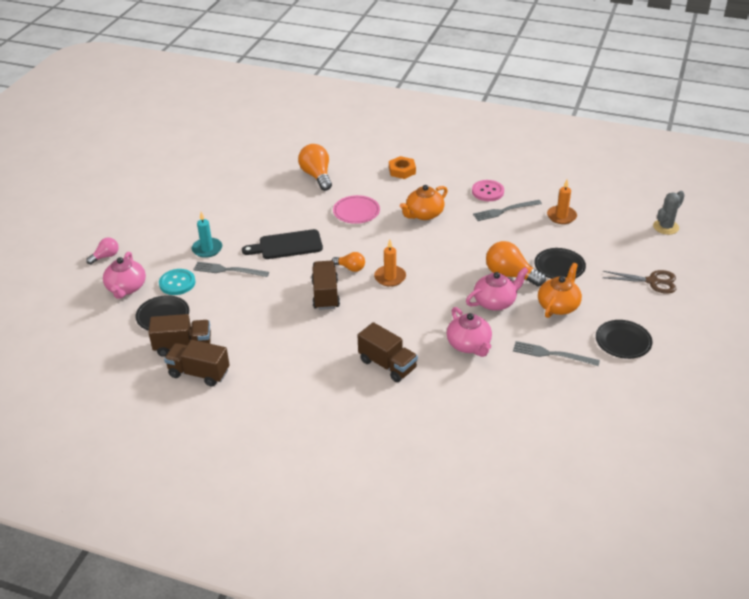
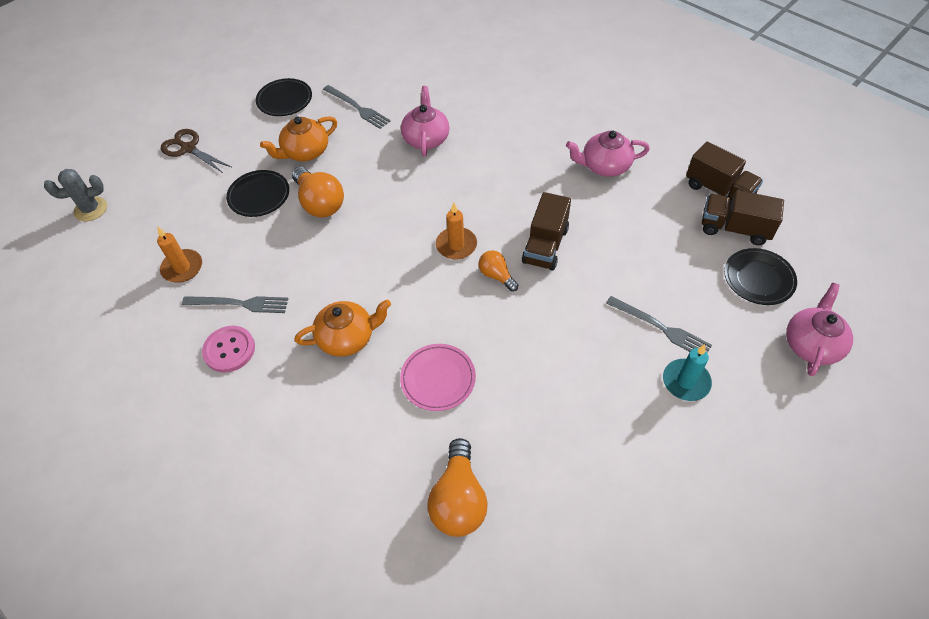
camera: 155 degrees left, 15 degrees up
pink light bulb [86,237,119,264] -> none
turquoise button [159,269,196,295] -> none
black cutting board [242,229,323,259] -> none
brown truck [358,322,418,382] -> none
orange nut [389,156,416,179] -> none
pink teapot [466,267,529,311] -> pink teapot moved to [566,131,650,177]

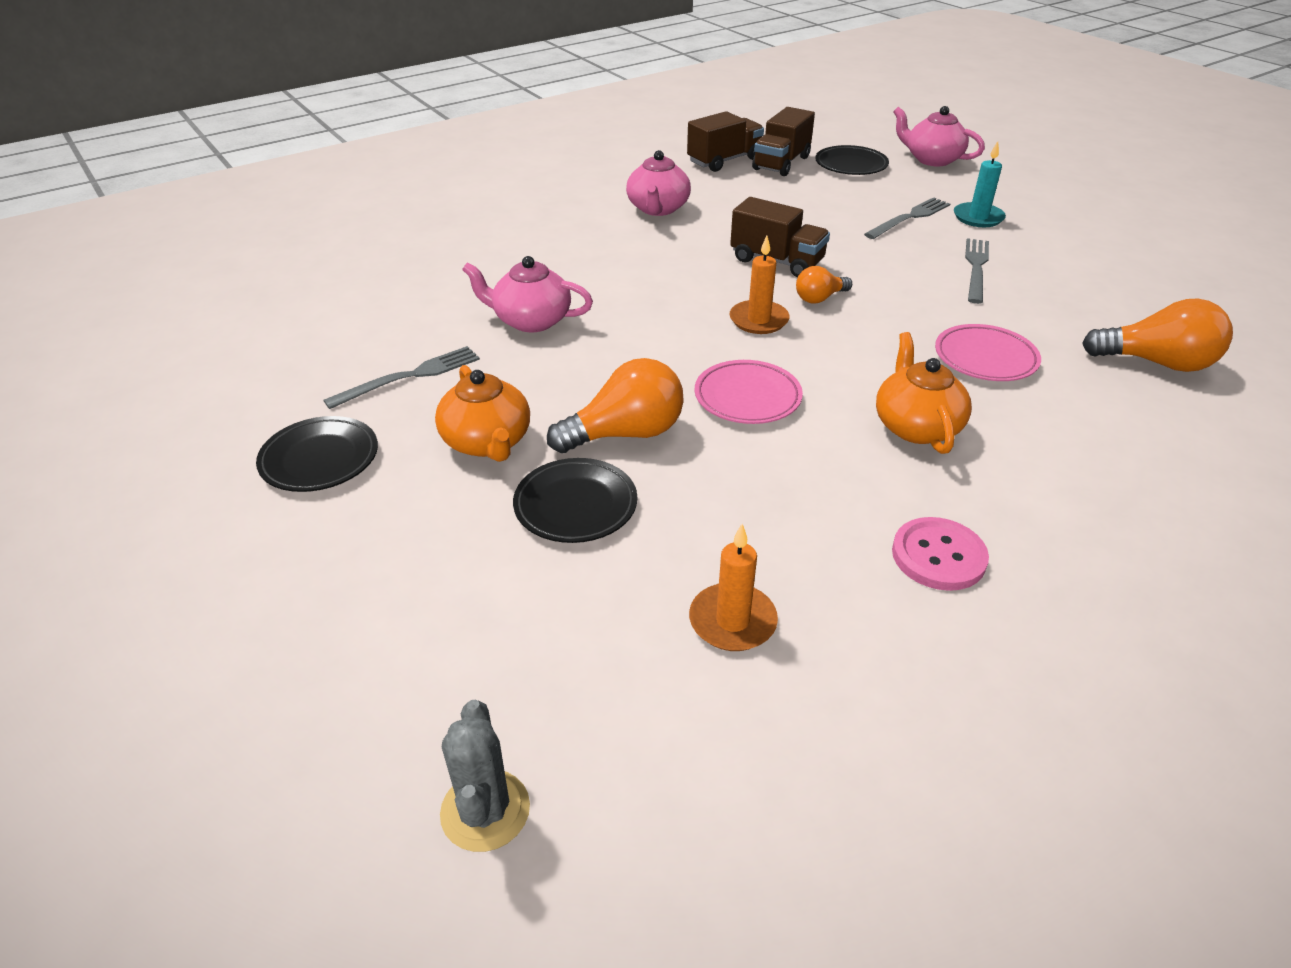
camera: 80 degrees left, 15 degrees down
brown scissors [161,129,231,173] -> none
grey fork [182,296,288,313] -> grey fork moved to [965,238,989,304]
none -> pink plate [695,360,803,424]

